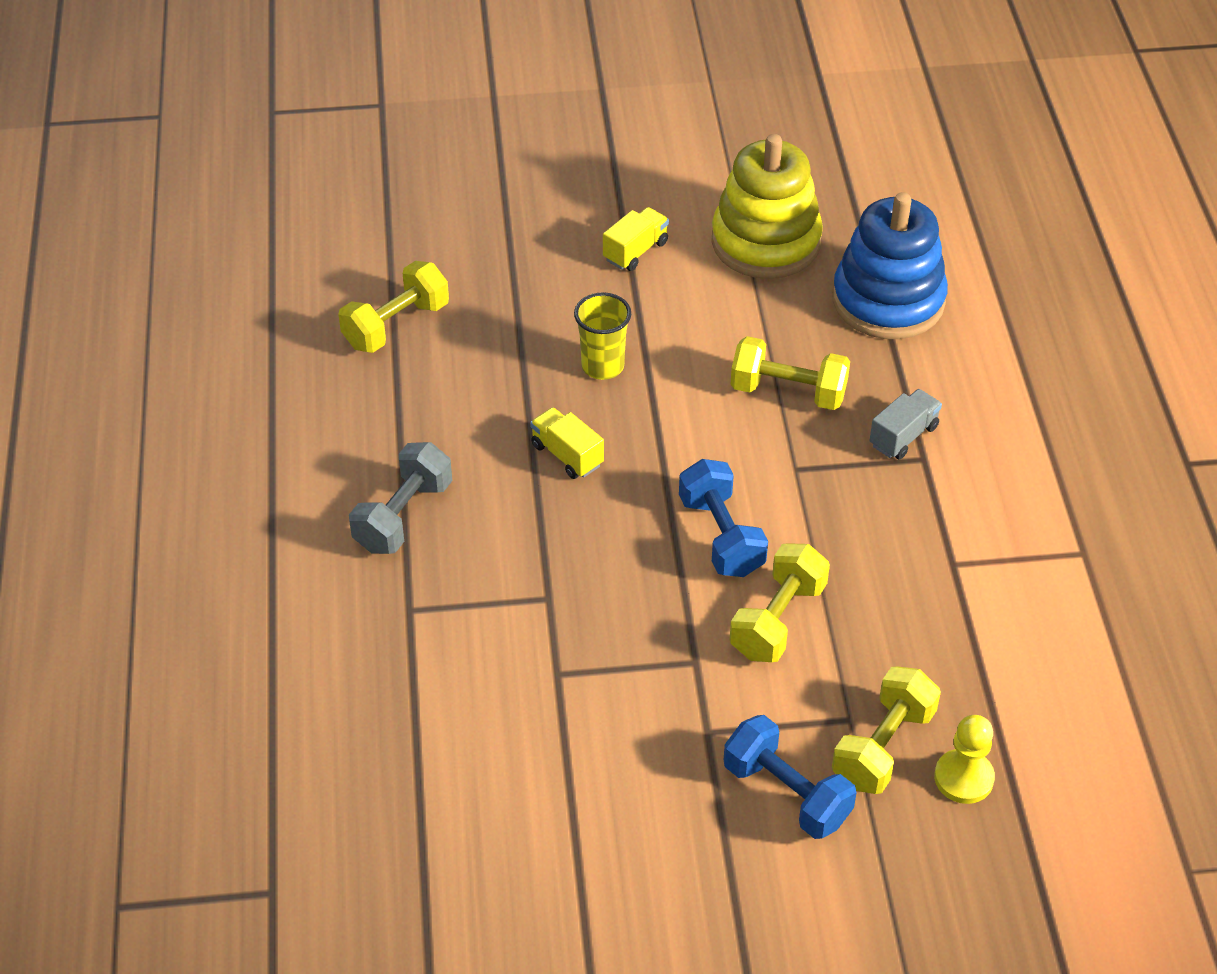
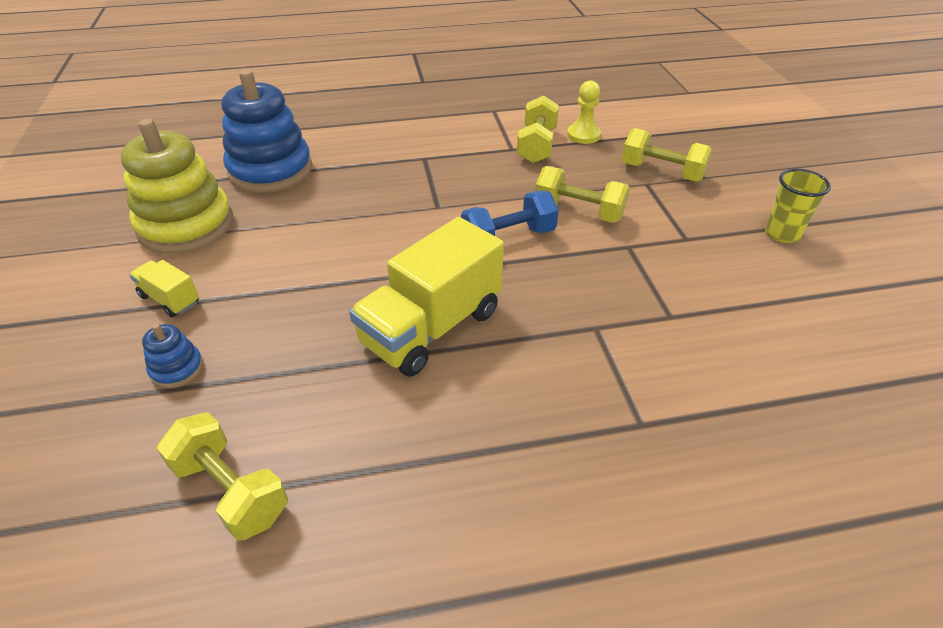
camera: 95 degrees left, 5 degrees down
grey dumbbell [349,442,452,554] -> none
yellow truck [530,407,604,479] -> yellow truck [349,217,504,377], size x2.10
yellow cup [574,293,631,380] -> yellow cup moved to [765,169,831,243]
blue dumbbell [724,715,856,839] -> none
yellow dumbbell [731,336,850,410] -> yellow dumbbell moved to [517,95,559,163]
grey truck [870,389,942,460] -> none
yellow pawn [934,715,995,804] -> yellow pawn moved to [567,81,601,144]
none -> blue stacking toy [142,323,203,388]

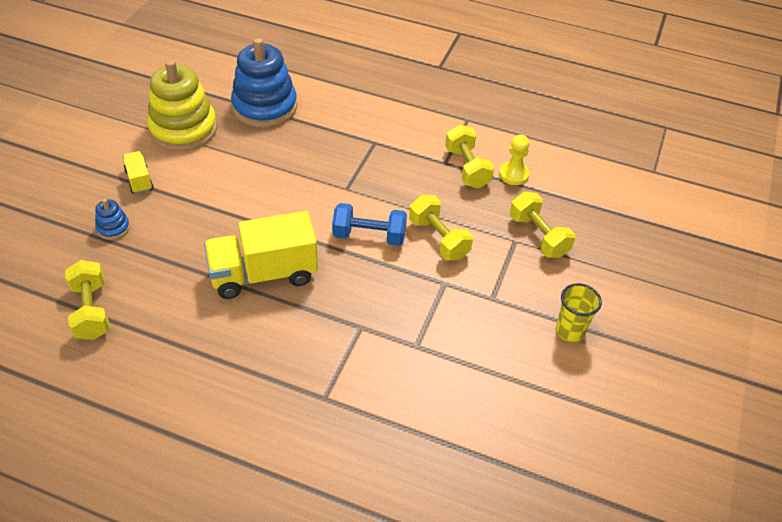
camera: 30 degrees right, 5 degrees up
yellow dumbbell [517,95,559,163] -> yellow dumbbell turned 60 degrees counterclockwise [445,125,494,189]

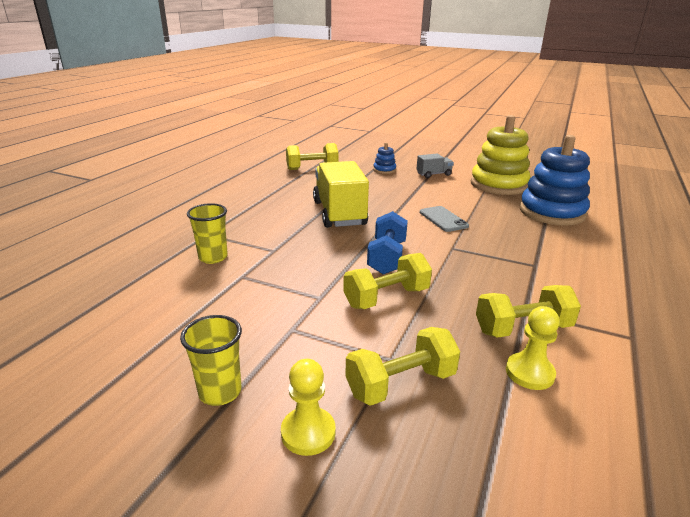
camera: 95 degrees right, 20 degrees down
yellow truck [123,151,153,194] -> grey truck [416,154,454,178]
none -> yellow cup [187,203,228,264]
none -> yellow pawn [281,359,336,456]
none -> grey phone [420,206,469,232]

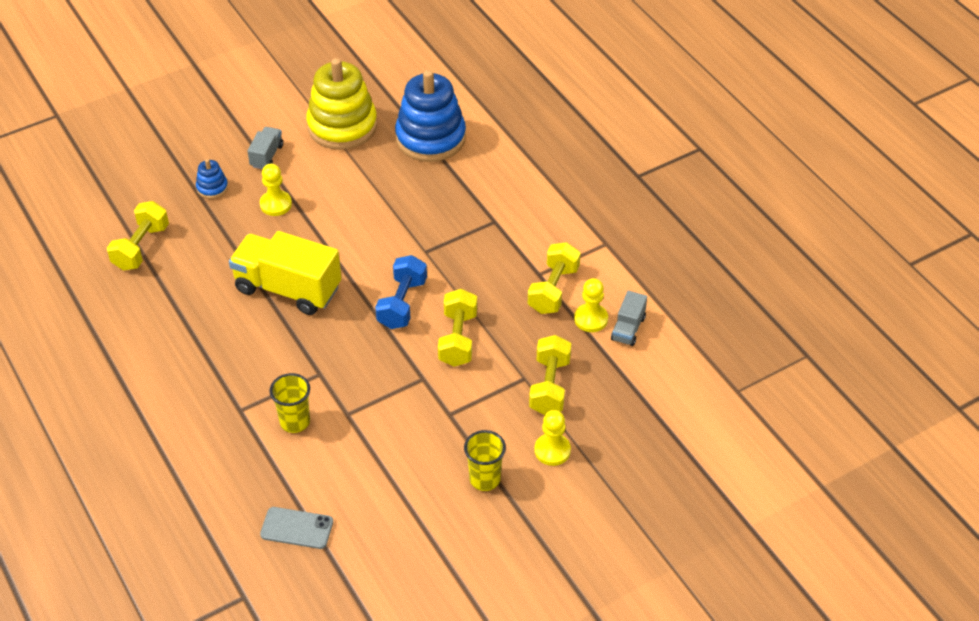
camera: 55 degrees left, 20 degrees up
blue dumbbell [367,211,408,274] -> blue dumbbell turned 60 degrees clockwise [375,255,427,329]
grey phone [420,206,469,232] -> grey phone moved to [260,507,333,549]
none -> yellow pawn [260,164,292,216]
none -> grey truck [611,291,647,346]

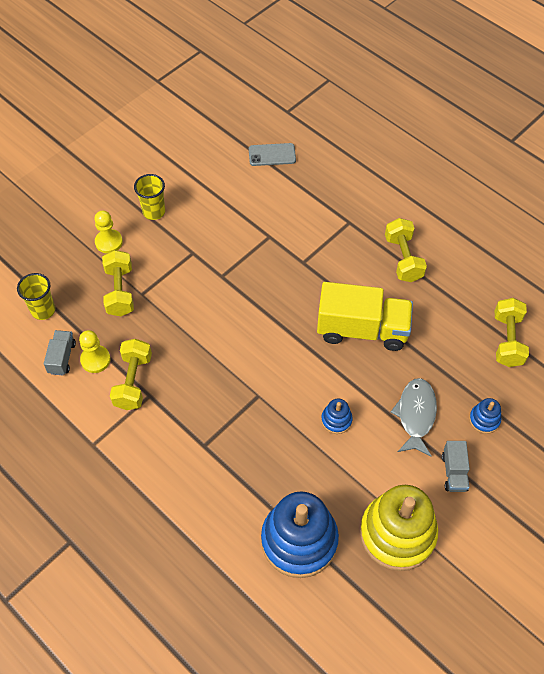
camera: 165 degrees right, 10 degrees up
yellow pawn [260,164,292,216] -> grey fish [391,378,437,456]
yellow cup [269,373,310,433] -> yellow cup moved to [17,273,55,320]
blue dumbbell [375,255,427,329] -> none
yellow dumbbell [438,289,477,367] -> yellow dumbbell moved to [385,218,427,282]
none -> blue stacking toy [321,399,353,434]

